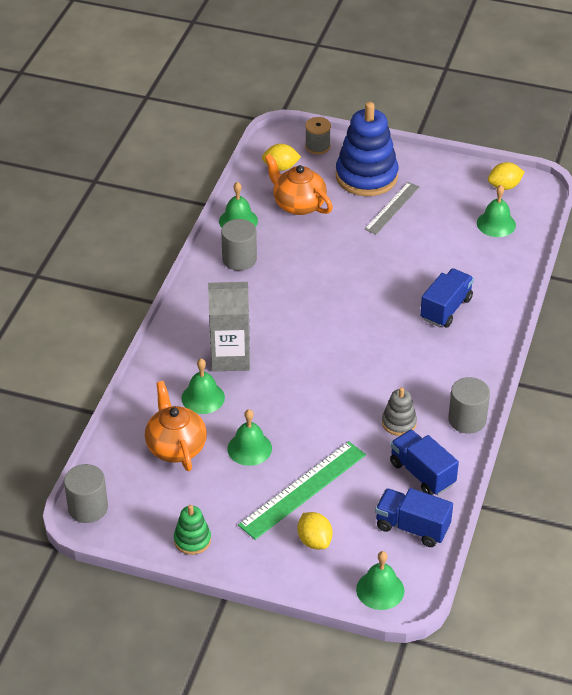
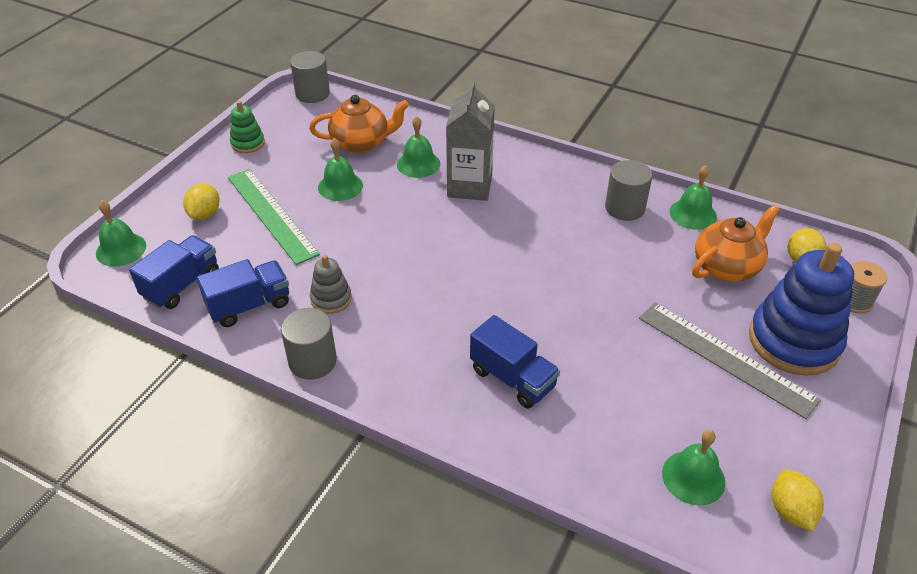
camera: 100 degrees right, 0 degrees up
yellow lemon [297,512,333,549] -> yellow lemon turned 60 degrees counterclockwise [183,183,220,220]
grey ruler [365,182,419,234] -> grey ruler [639,302,821,419], size x1.53

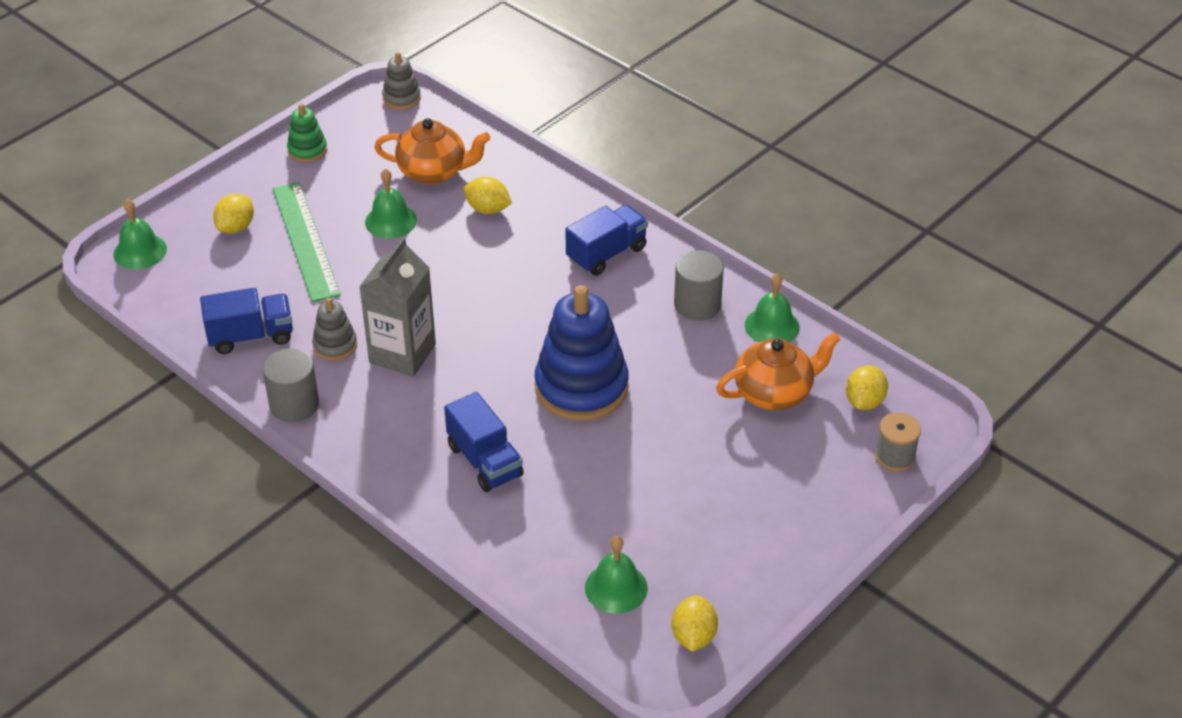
camera: 15 degrees right, 0 degrees up
blue truck [129,235,219,309] -> blue truck moved to [565,205,648,276]
grey cylinder [290,51,330,103] -> grey stacking toy [382,52,421,110]
green bell [397,116,440,178] -> yellow lemon [464,177,512,214]
grey carton [446,81,495,201] -> grey carton moved to [359,237,436,377]
grey ruler [639,302,821,419] -> none
blue stacking toy [749,243,854,376] -> blue stacking toy moved to [534,285,629,421]

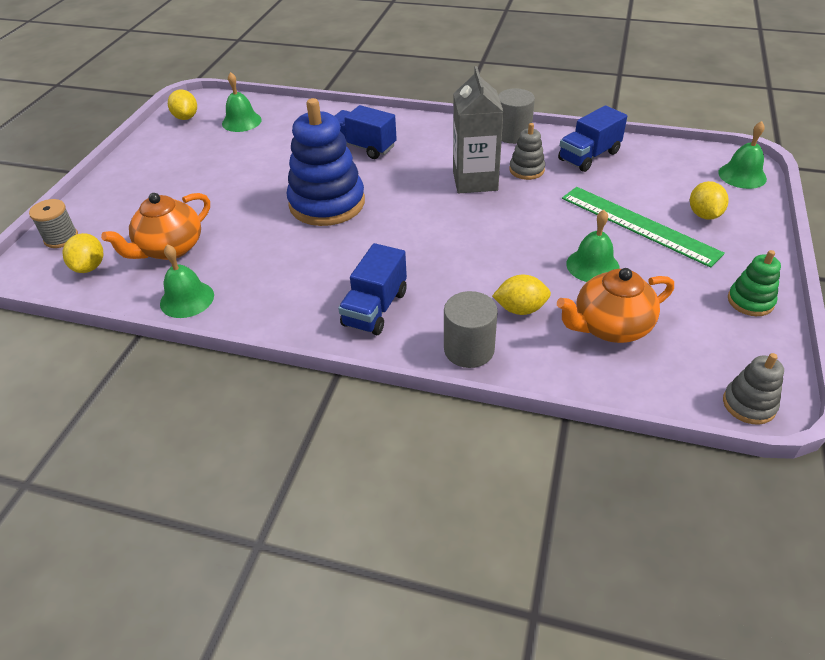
camera: 155 degrees right, 0 degrees up
grey cylinder [674,250,724,321] -> grey cylinder moved to [444,291,498,368]

